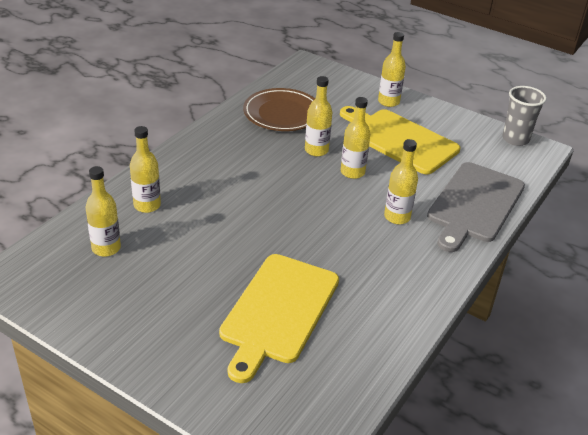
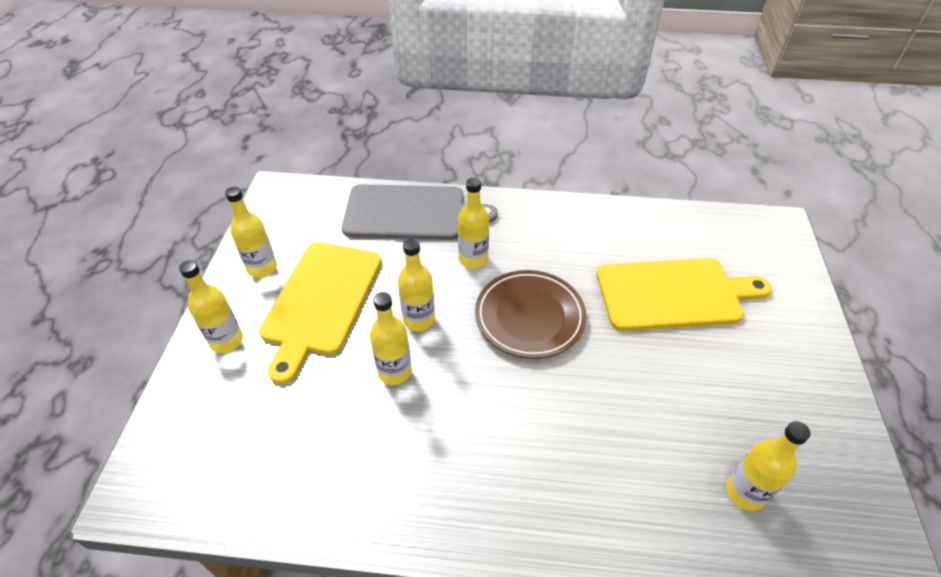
camera: 115 degrees left, 10 degrees up
yellow bottle [130,126,161,213] -> yellow bottle moved to [225,187,277,278]
brown plate [243,88,315,131] -> brown plate moved to [475,270,586,359]
grey cup [502,86,547,146] -> none

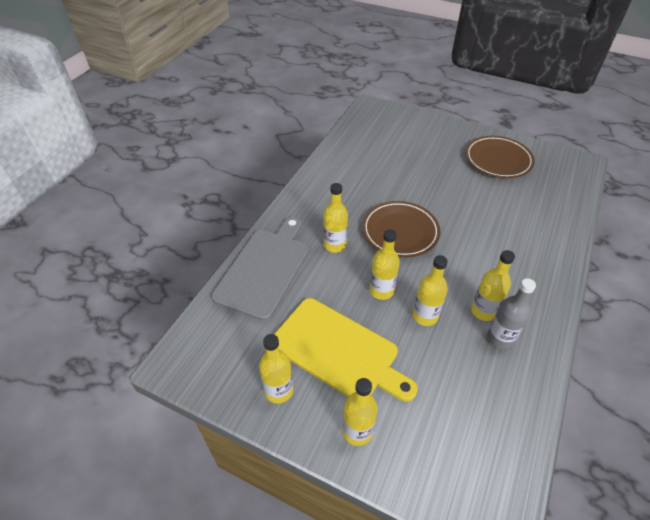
camera: 70 degrees left, 0 degrees up
yellow cutting board [597,258,772,331] -> none
yellow bottle [726,421,810,511] -> yellow bottle moved to [471,250,515,321]
none -> brown plate [465,136,535,178]
none -> grey bottle [487,278,536,349]

